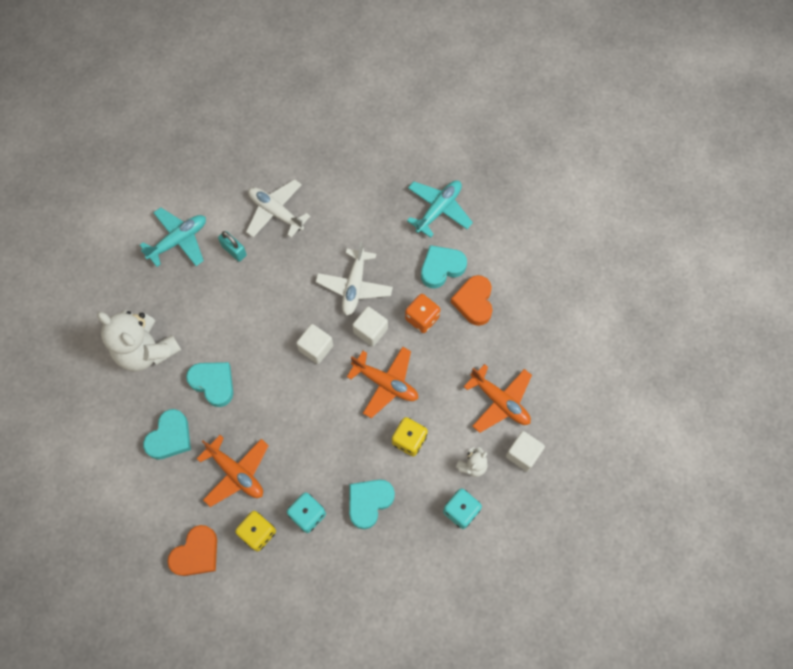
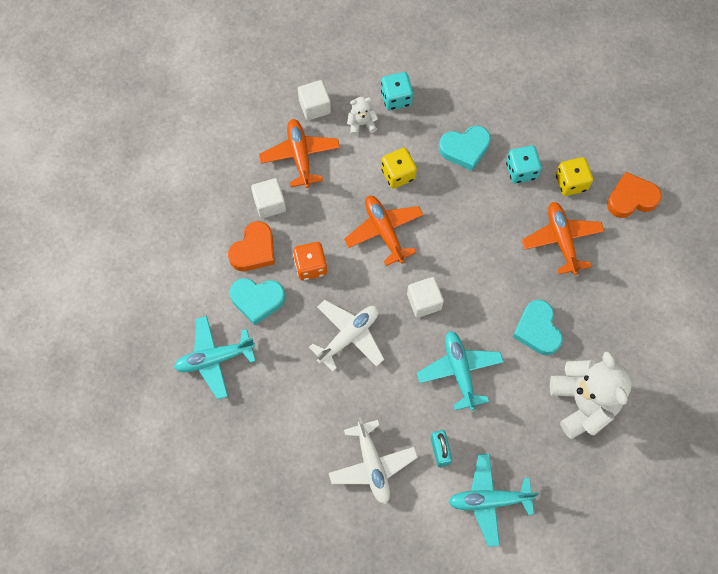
camera: 145 degrees left, 0 degrees up
turquoise heart [143,409,191,460] -> none
white cube [353,306,388,347] -> white cube moved to [251,178,286,218]
none -> turquoise plane [417,331,504,410]

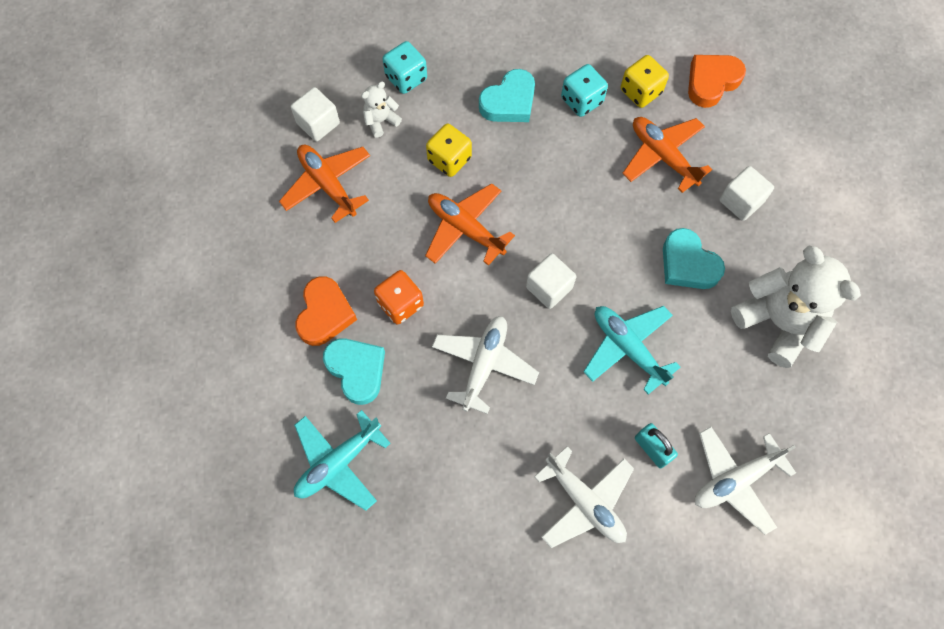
camera: 25 degrees left, 0 degrees up
turquoise heart [230,278,285,325] -> turquoise heart turned 105 degrees counterclockwise [323,338,385,405]
white cube [251,178,286,218] -> white cube moved to [719,166,774,221]
turquoise plane [449,454,539,547] -> white plane [695,427,796,535]

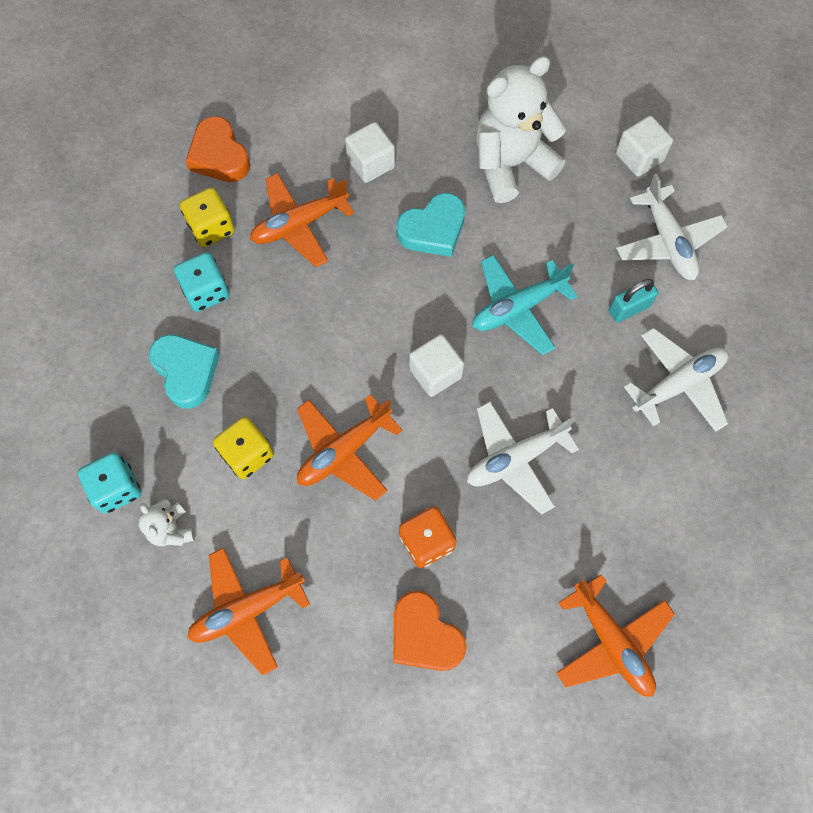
camera: 80 degrees left, 0 degrees up
white cube [291,87,340,142] -> white cube moved to [616,116,673,177]
turquoise plane [294,410,391,511] -> orange plane [556,574,675,697]
orange heart [295,276,357,346] -> orange heart turned 150 degrees counterclockwise [393,591,467,671]
turquoise heart [323,338,385,405] -> none
white plane [432,316,539,414] -> white plane turned 60 degrees counterclockwise [467,401,579,515]

